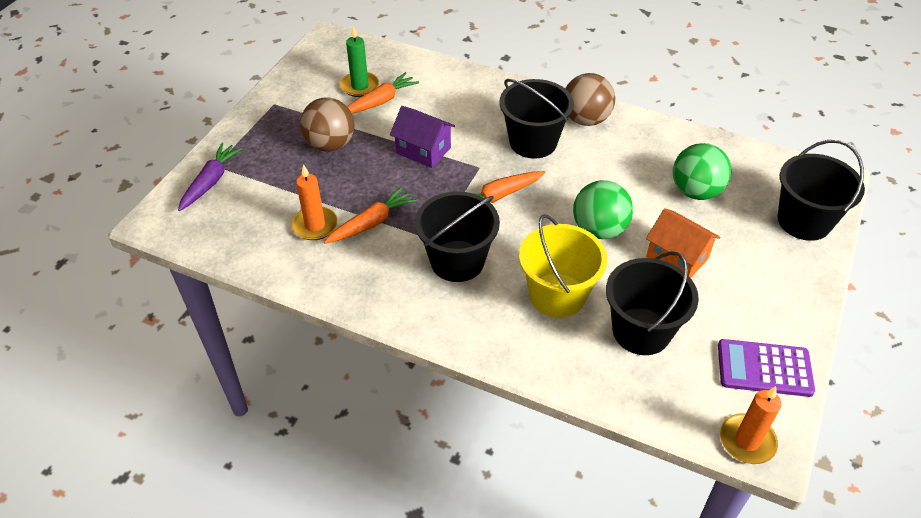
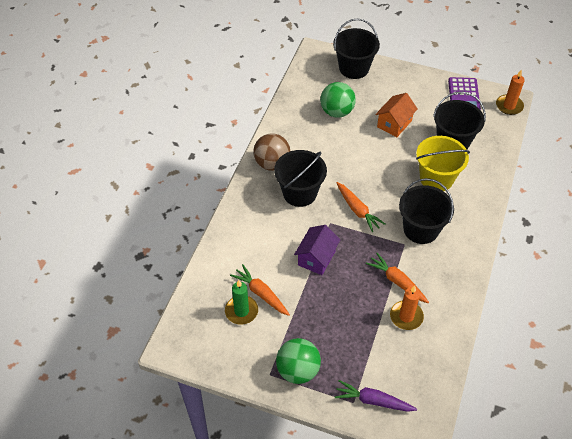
camera: 95 degrees left, 5 degrees up
brown ball [300,97,354,152] -> none
green ball [573,180,633,239] -> green ball moved to [276,338,321,384]

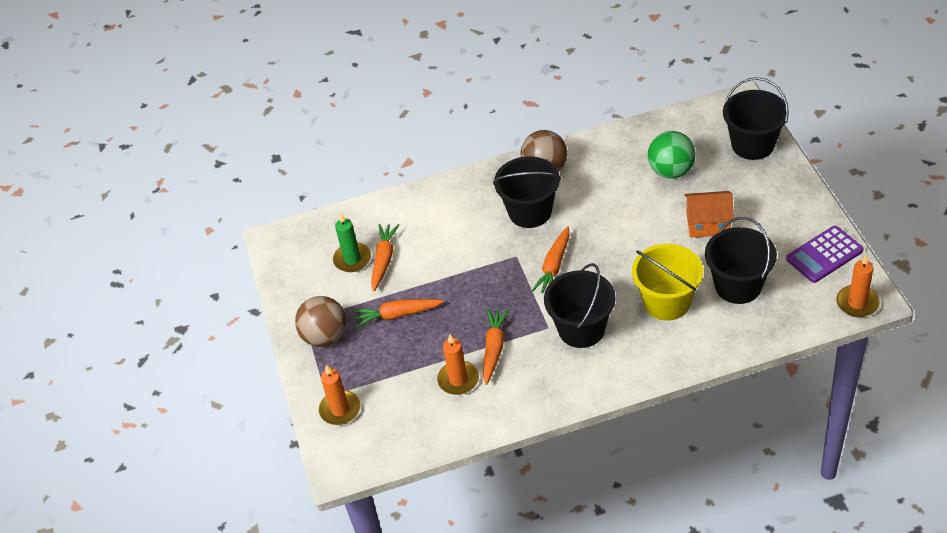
camera: 60 degrees right, 5 degrees down
green ball [276,338,321,384] -> brown ball [295,296,346,347]
purple house [294,225,340,275] -> none
purple carrot [335,380,417,412] -> orange candle [319,365,361,425]
none -> orange carrot [353,299,444,328]

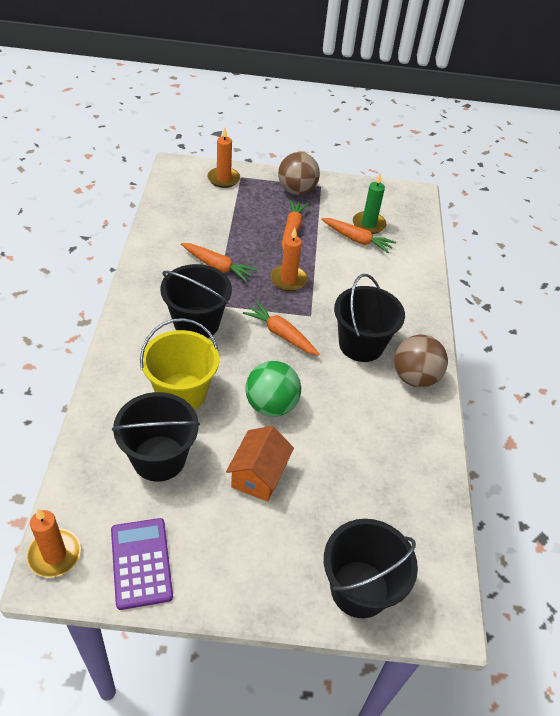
camera: 100 degrees right, 0 degrees up
orange candle [437,334,479,395] -> orange candle moved to [270,228,308,291]
green ball [648,131,696,179] -> green ball moved to [245,361,301,417]

